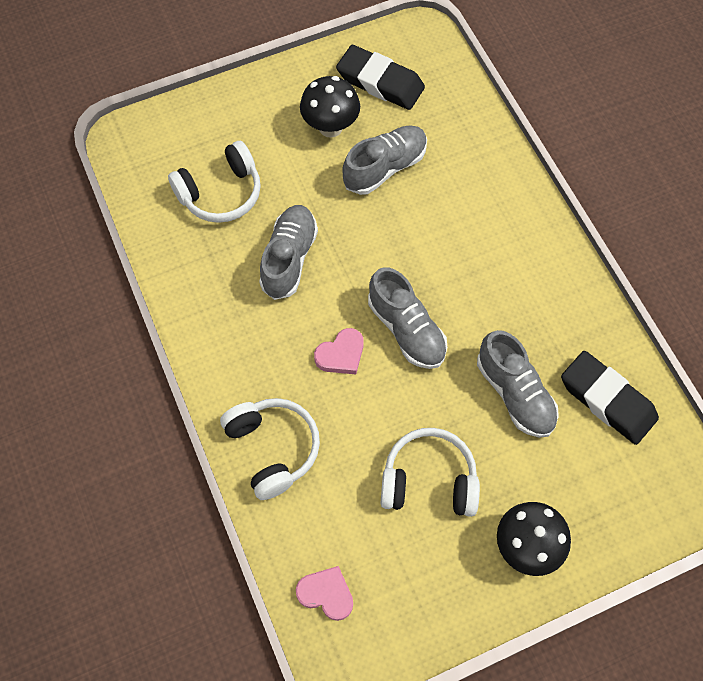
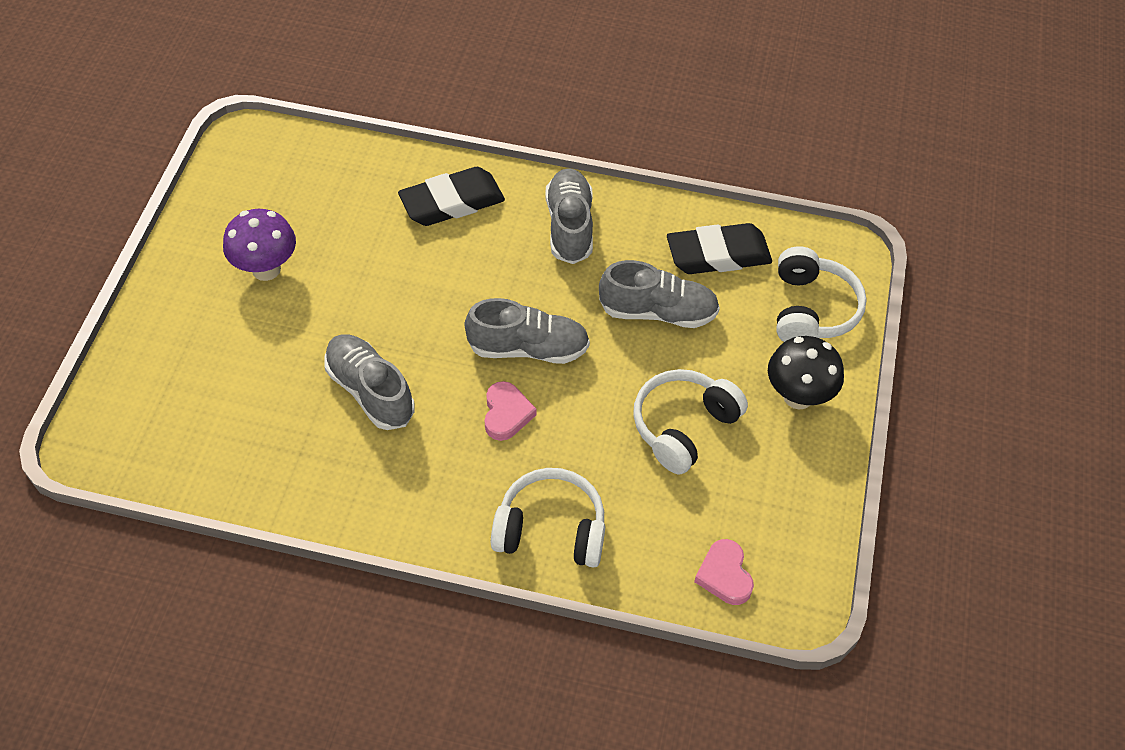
camera: 55 degrees left, 10 degrees down
white headphones [168,141,261,223] -> white headphones moved to [776,246,867,342]
pink heart [296,566,353,621] -> pink heart turned 75 degrees counterclockwise [694,539,754,605]
black mushroom [300,76,360,138] -> purple mushroom [223,209,296,281]
black eraser [336,45,425,110] -> black eraser moved to [398,167,505,226]
grey shoe [342,126,427,195] -> grey shoe moved to [546,168,593,264]

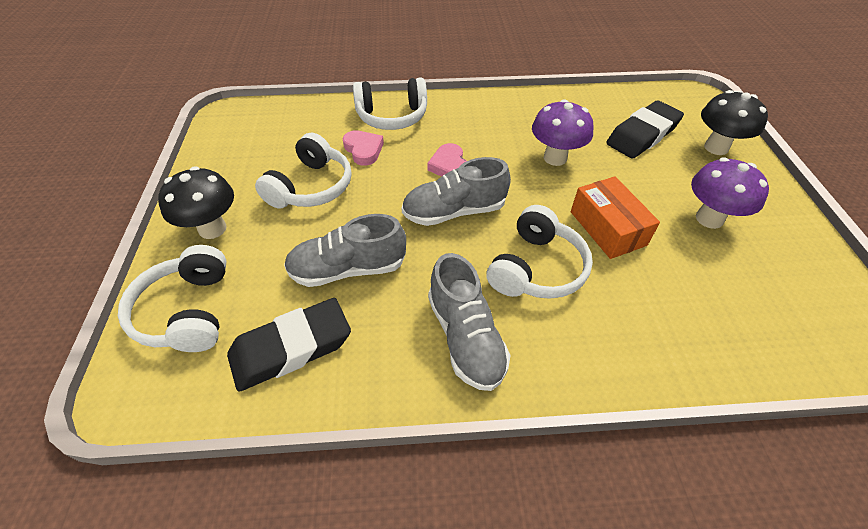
camera: 165 degrees right, 5 degrees down
grey shoe [324,334,415,430] -> purple mushroom [532,99,594,166]
black eraser [398,167,505,226] -> black eraser moved to [606,100,684,159]
pink heart [694,539,754,605] -> pink heart moved to [343,130,384,166]
none -> white headphones [486,205,593,299]
none -> orange box [571,176,660,259]
none -> black mushroom [701,90,768,155]

